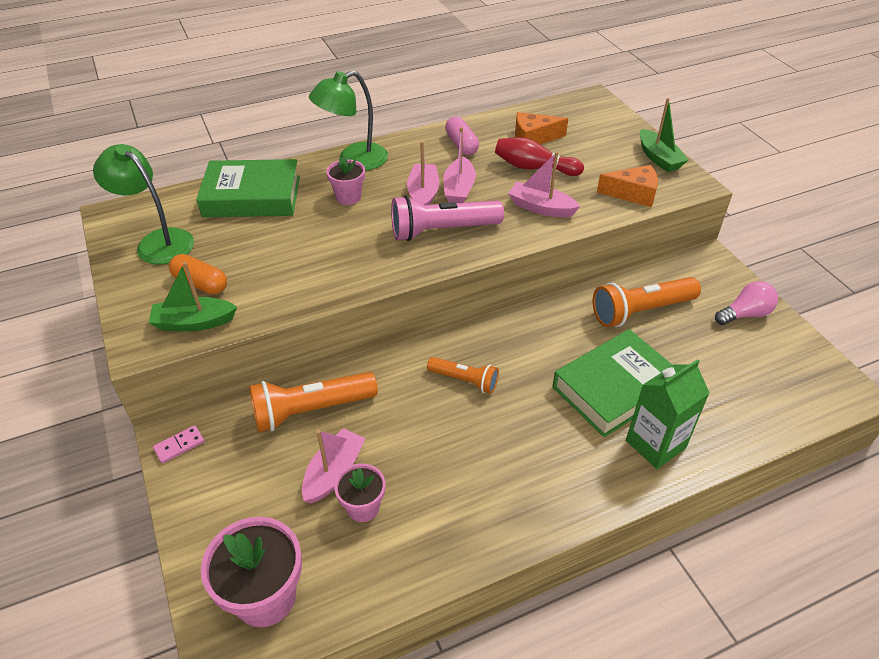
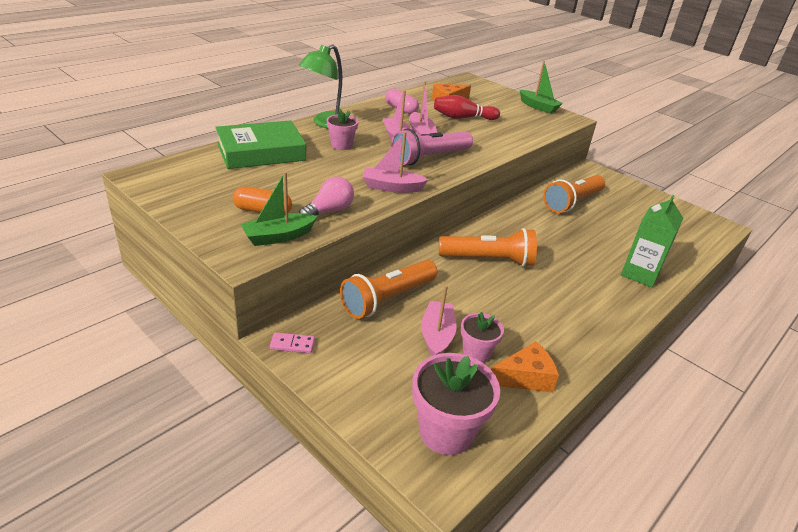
camera: 25 degrees left, 10 degrees down
green lamp [93,144,194,264] -> none
pink domino [153,425,204,463] -> pink domino turned 60 degrees clockwise [270,332,315,353]
orange flashlight [427,357,499,394] -> orange flashlight [439,228,537,267], size x1.67
pink boat [508,152,580,218] -> pink boat moved to [363,132,428,193]
green book [552,329,672,437] -> none
orange cheese [597,165,658,207] -> orange cheese moved to [491,341,559,393]
pink light bulb [715,281,778,325] -> pink light bulb moved to [299,176,354,216]

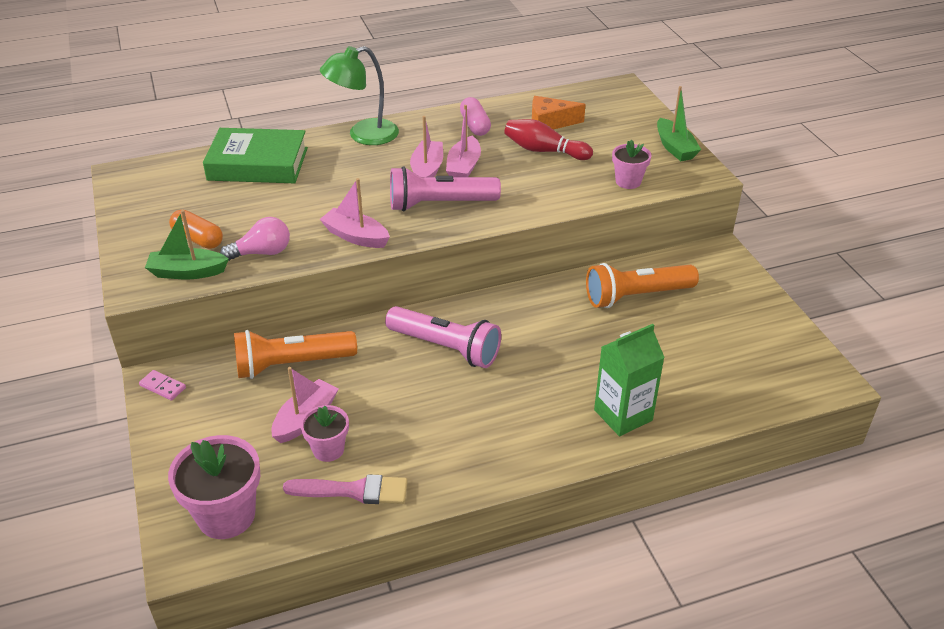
camera: 30 degrees right, 5 degrees up
pink flower pot [327,109,358,150] -> pink flower pot moved to [612,139,651,189]
orange flashlight [439,228,537,267] -> pink flashlight [385,306,501,368]
orange cheese [491,341,559,393] -> pink brush [283,474,408,504]

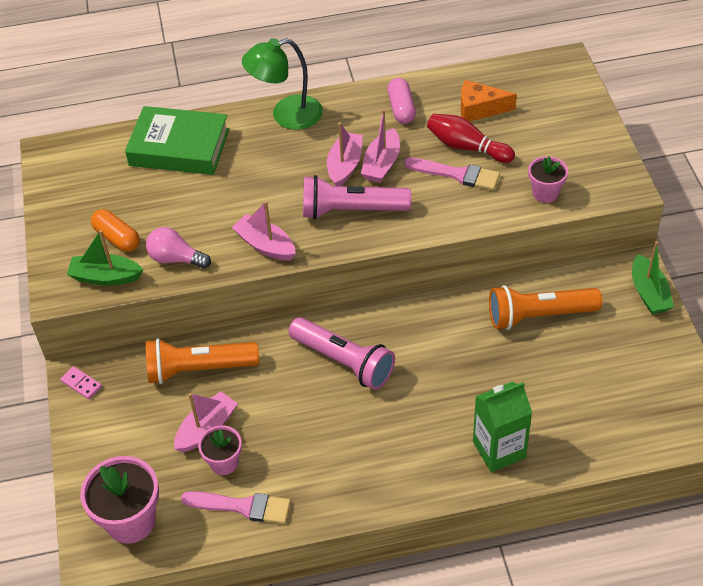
camera: 10 degrees right, 10 degrees up
pink light bulb [220,217,290,261] -> pink light bulb turned 150 degrees counterclockwise [146,227,211,269]
green boat [657,86,701,161] -> green boat moved to [632,241,674,314]
none -> pink brush [404,158,500,190]

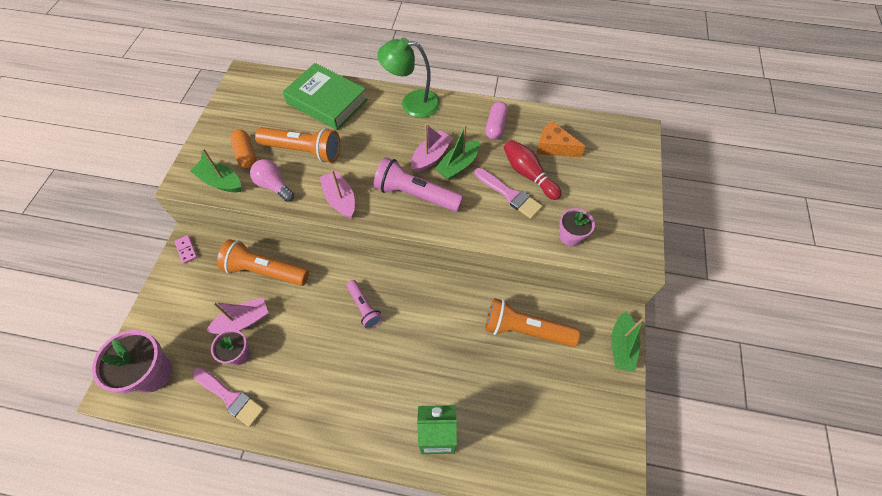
camera: 20 degrees right, 10 degrees up
pink flashlight [288,317,395,390] -> pink flashlight [346,280,383,329], size x0.60
pink boat [361,109,400,183] -> green boat [435,124,480,180]
none -> orange flashlight [255,127,340,163]

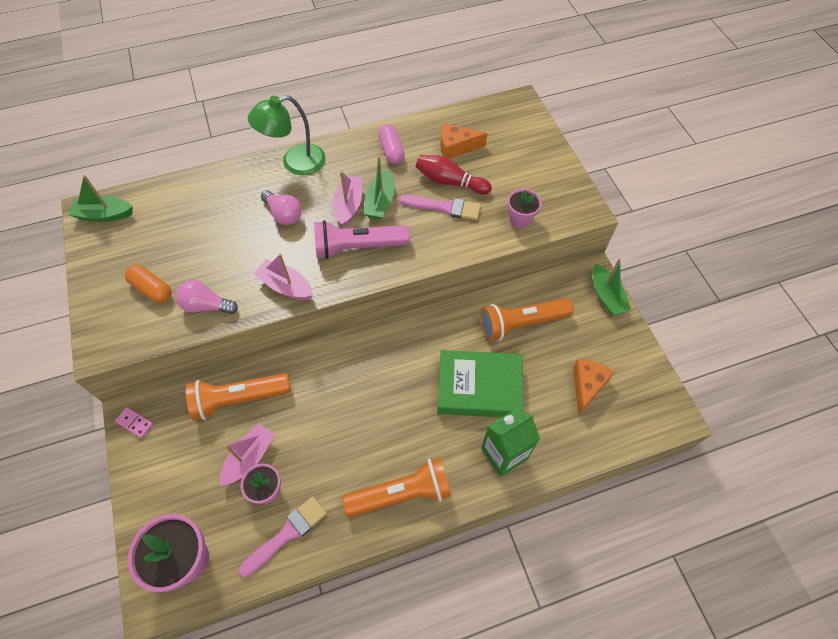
camera: 30 degrees left, 0 degrees up
green boat [190,148,241,193] -> green boat moved to [69,175,133,222]
pink brush [192,367,264,427] -> pink brush turned 45 degrees counterclockwise [238,496,327,577]
orange flashlight [255,127,340,163] -> orange flashlight moved to [342,457,451,517]
green book [282,63,368,130] -> green book moved to [438,350,524,418]
pink flashlight [346,280,383,329] -> none
none -> pink light bulb [261,190,302,225]
none -> orange cheese [573,359,615,415]

